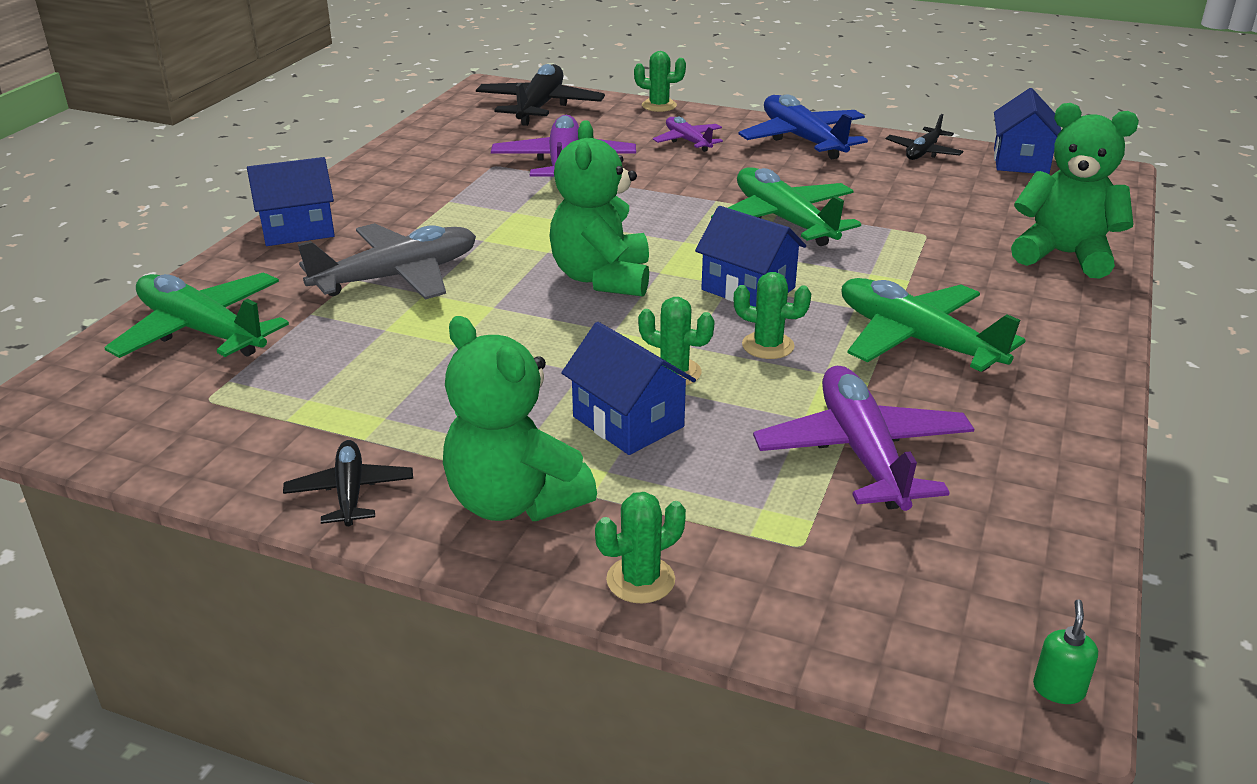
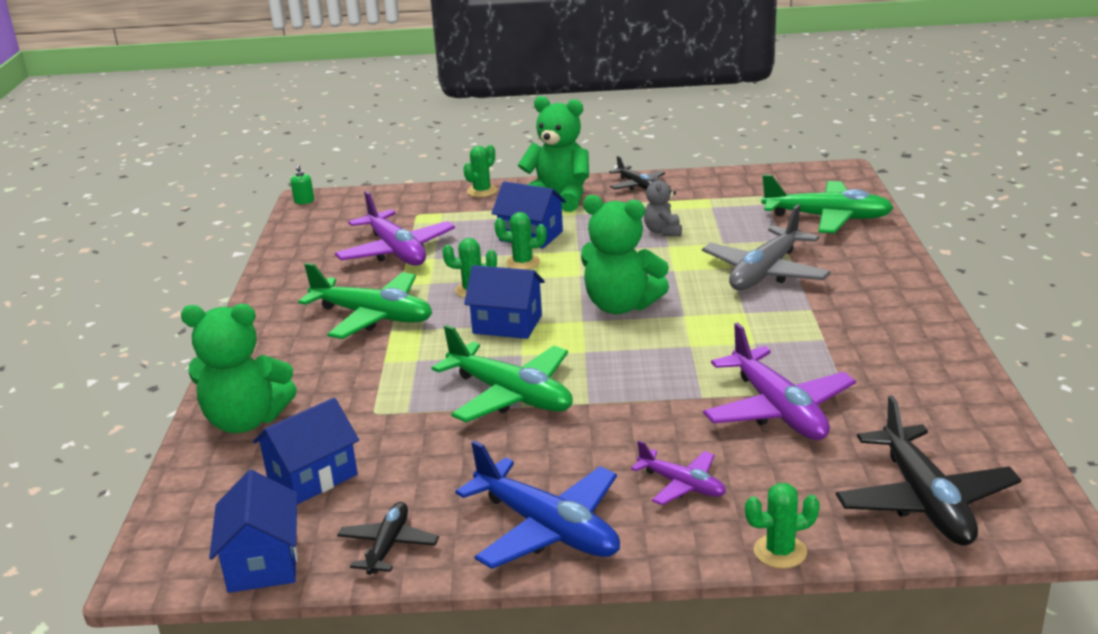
camera: 160 degrees right, 5 degrees down
blue house [247,157,335,246] -> blue house moved to [253,398,359,504]
green teddy bear [549,121,649,297] -> green teddy bear turned 135 degrees clockwise [581,195,669,314]
none -> grey teddy bear [644,174,682,236]

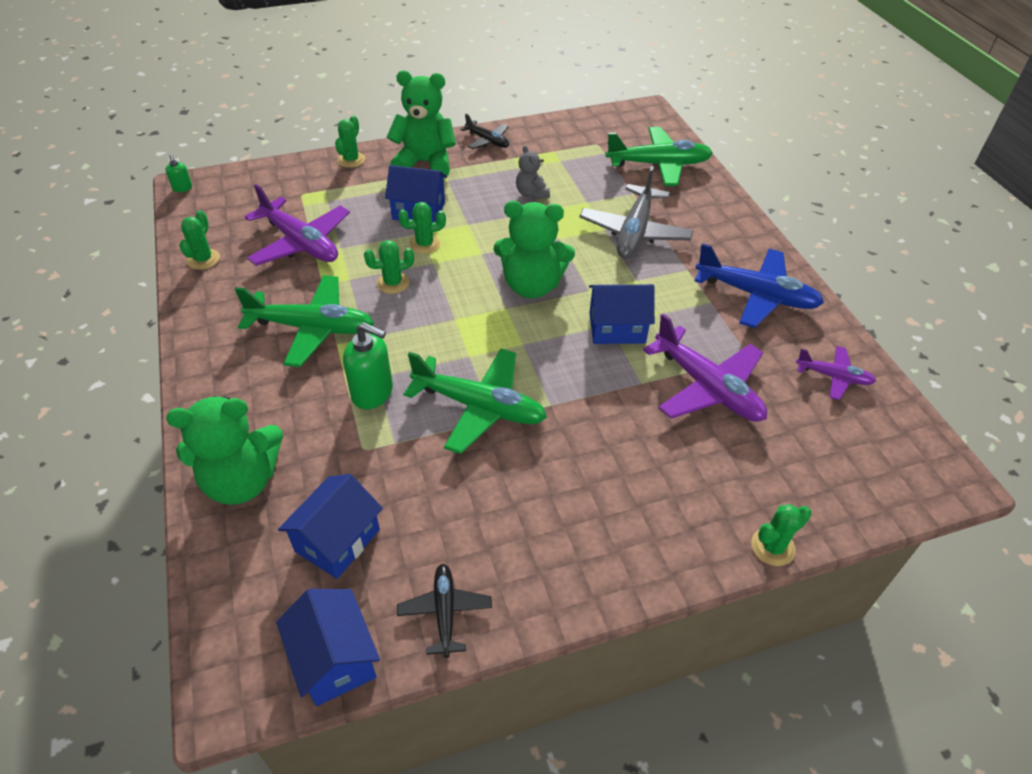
camera: 20 degrees left, 20 degrees up
blue plane [455,440,620,569] -> blue plane moved to [695,243,824,328]
blue house [464,265,545,339] -> blue house moved to [589,284,655,344]
purple plane [631,440,726,505] -> purple plane moved to [796,346,876,400]
black plane [836,395,1021,545] -> none
none -> green cactus [179,210,220,270]
none -> green soap dispenser [343,322,393,409]

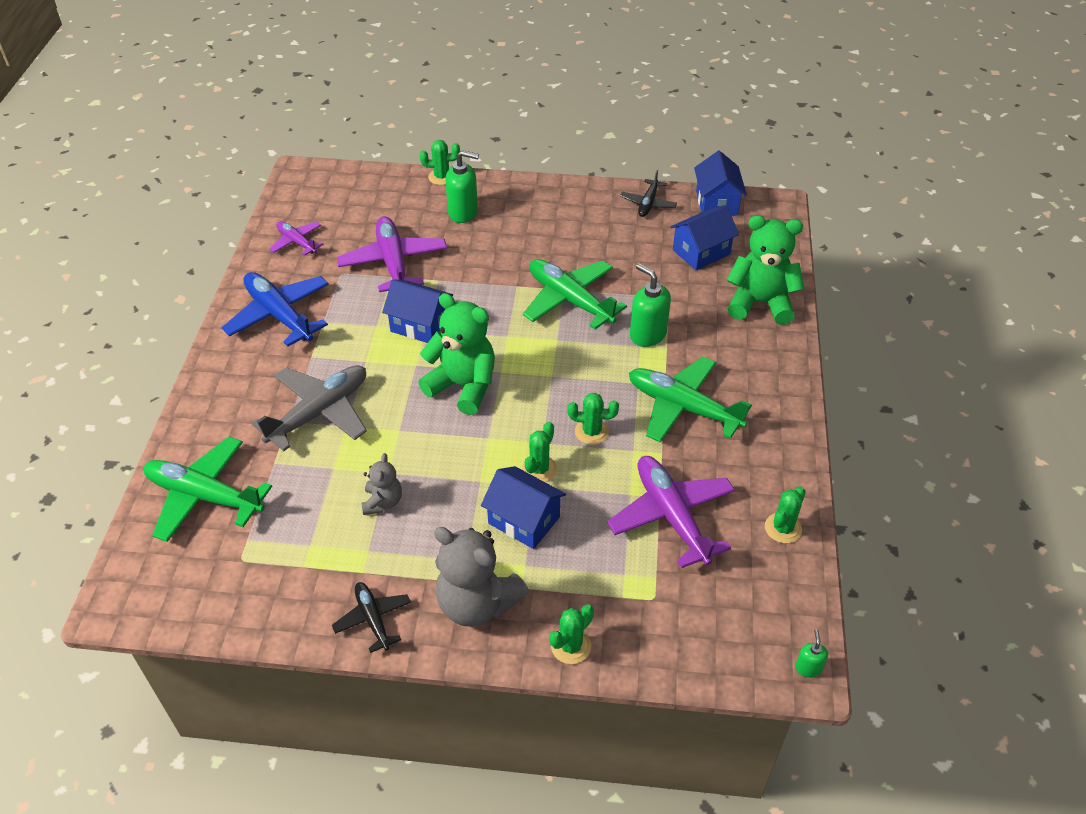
camera: 155 degrees left, 0 degrees up
green teddy bear [387,70,456,176] -> grey teddy bear [434,527,529,627]
green cactus [398,202,446,254] -> green cactus turned 75 degrees counterclockwise [522,422,557,482]
none -> green soap dispenser [445,150,479,223]

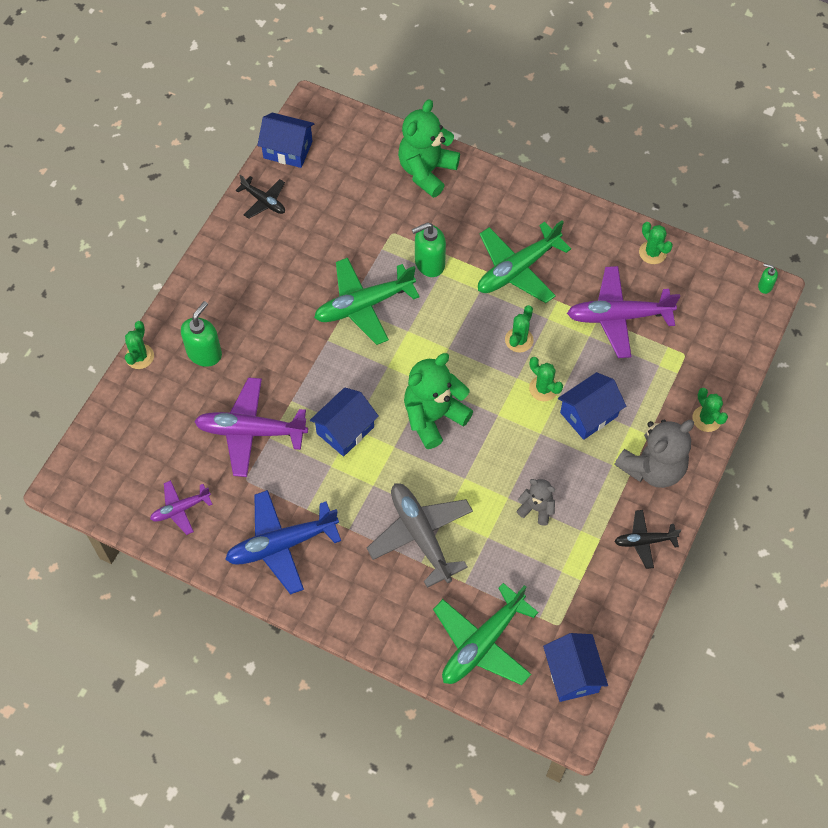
camera: 70 degrees left, 15 degrees up
blue house [670,205,739,270] -> blue house moved to [543,633,608,702]

